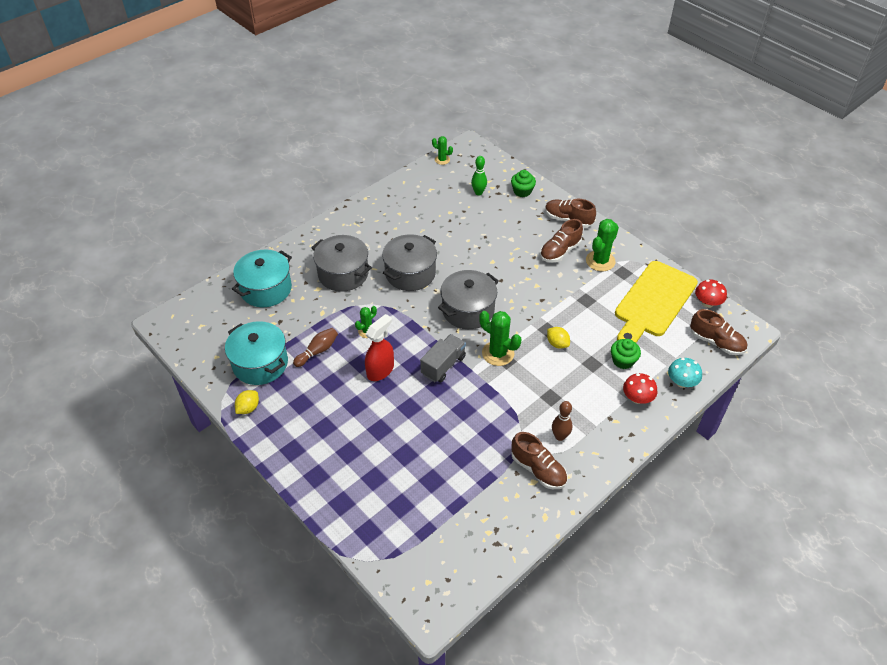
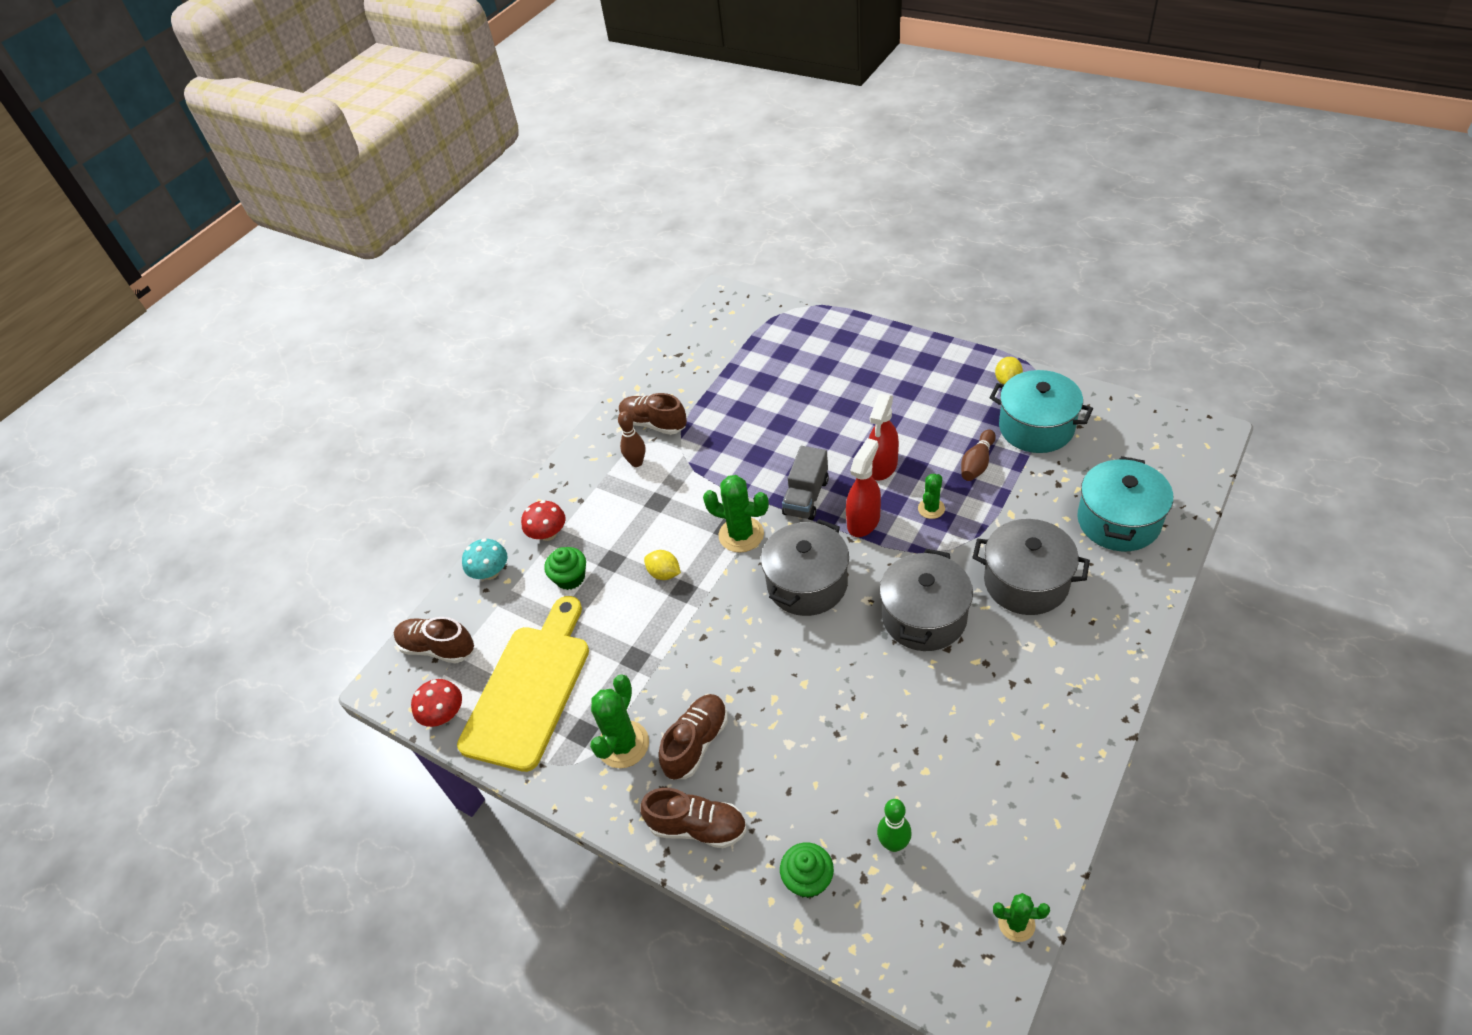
camera: 170 degrees right, 0 degrees up
none -> red spray bottle [846,438,881,537]

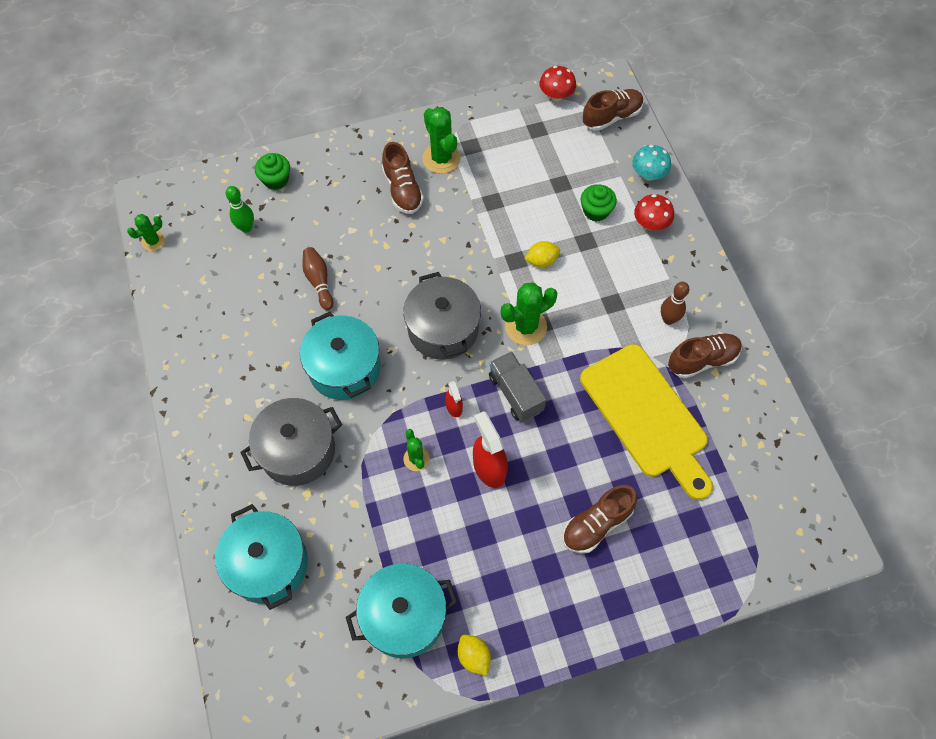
camera: 125 degrees right, 15 degrees up
yellow cutting board [457,596,589,772] -> yellow cutting board moved to [580,344,713,500]
brown shoe [640,788,747,848] -> brown shoe moved to [562,485,637,553]
red spray bottle [846,438,881,537] -> red spray bottle [445,381,463,417], size x0.54
grey pot [879,548,973,651] -> turquoise pot [300,312,380,400]
brown bowling pin [961,430,996,481] -> brown bowling pin moved to [302,247,334,310]

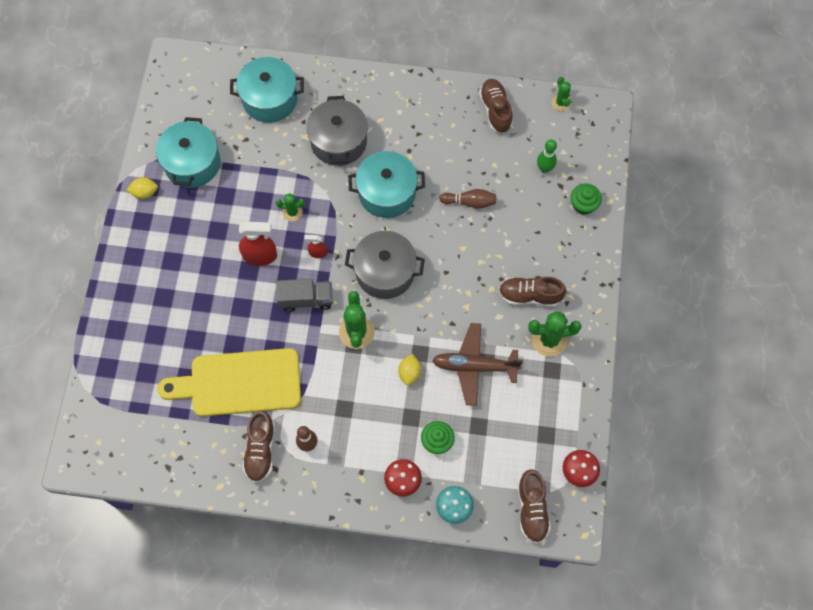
camera: 115 degrees right, 5 degrees up
brown shoe [562,485,637,553] -> brown shoe moved to [479,79,513,133]
none -> brown plane [432,323,523,406]

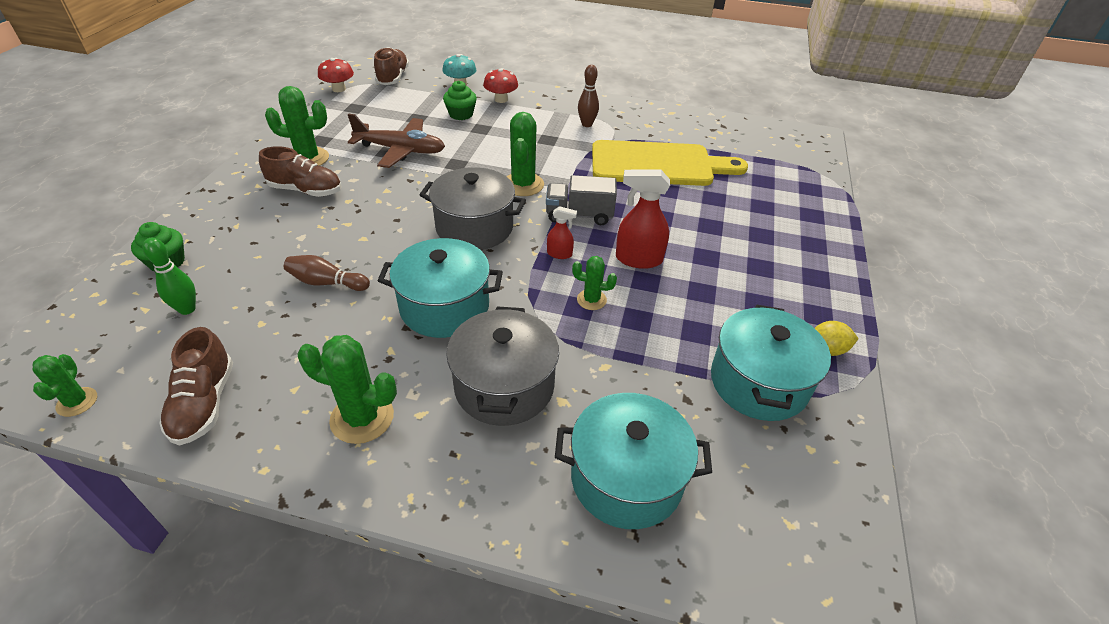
camera: 175 degrees left, 25 degrees down
brown shoe [242,410,275,483] -> none
yellow lemon [398,354,421,385] -> none
none -> green cactus [297,335,397,444]

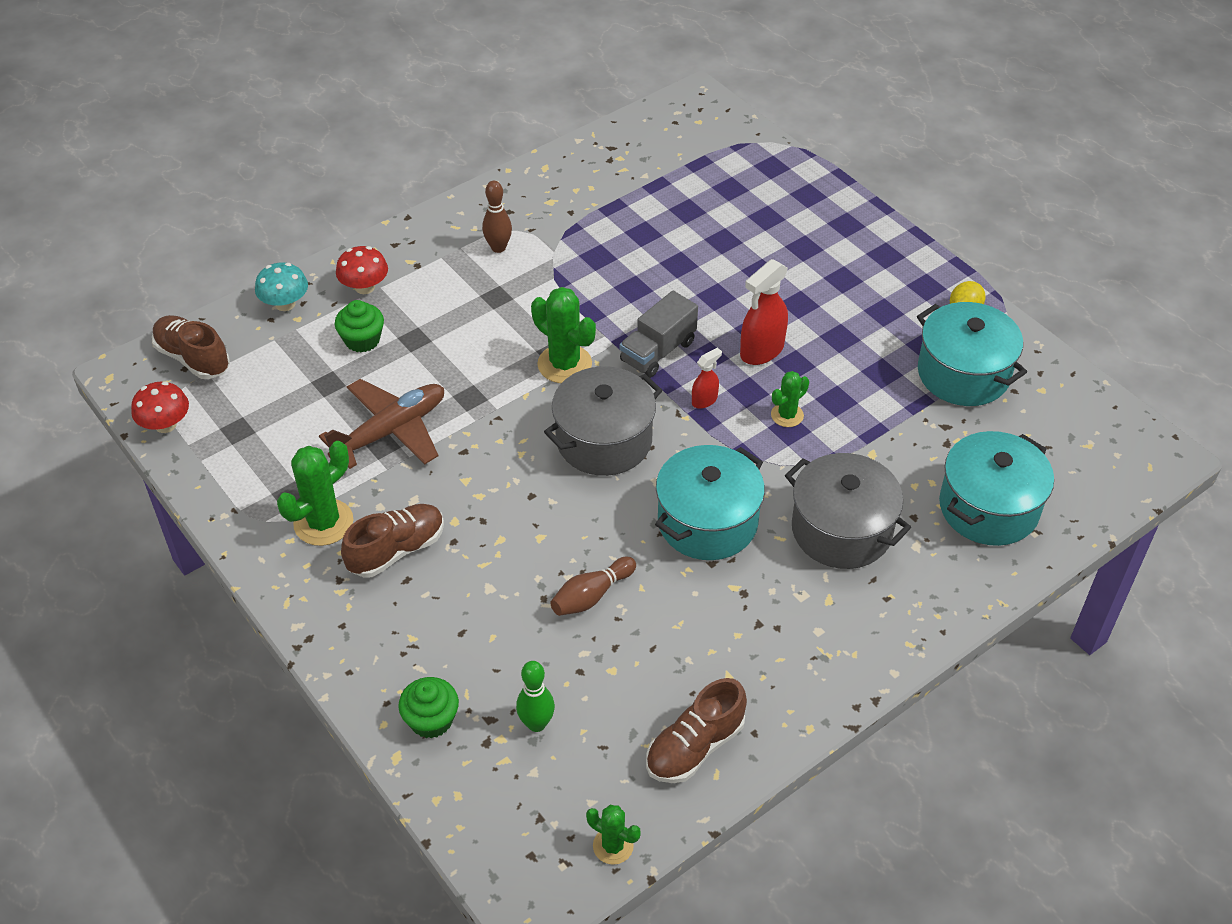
camera: 50 degrees left, 5 degrees up
brown shoe [159,327,233,445] -> brown shoe turned 105 degrees clockwise [646,678,747,783]
green cactus [297,335,397,444] -> none
yellow cutting board [592,140,748,186] -> none

